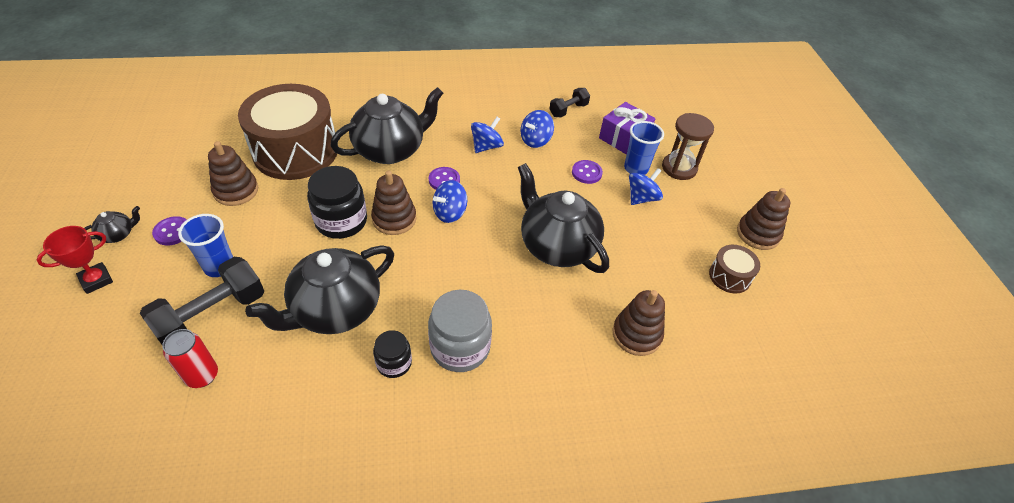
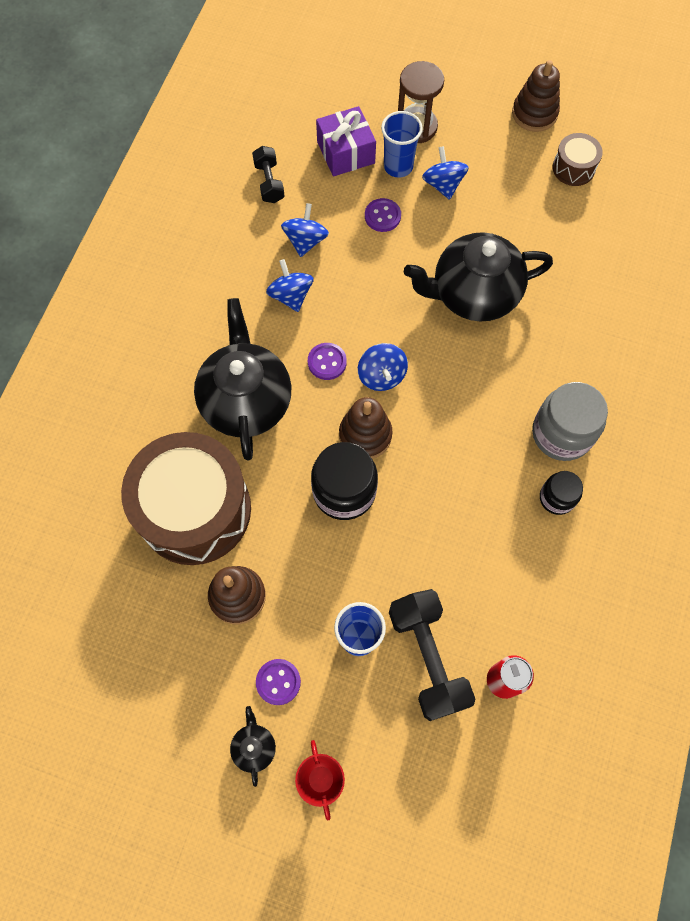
camera: 60 degrees left, 20 degrees up
black teapot [245,245,394,334] -> none
blue spinning top [521,110,554,148] -> blue spinning top turned 150 degrees counterclockwise [281,203,329,257]
brown stacking toy [613,290,665,356] -> none

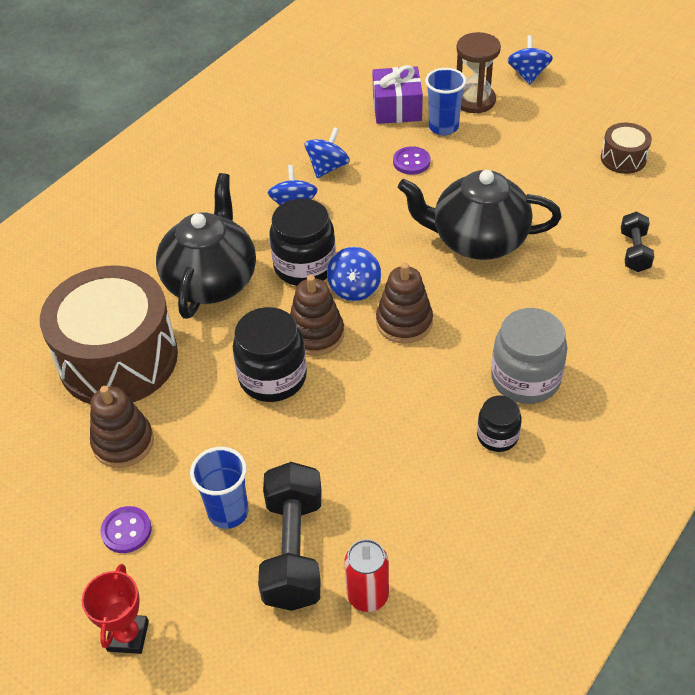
camera: 20 degrees right, 20 degrees down
black teapot [230,706,276,787] -> none
black dumbbell [252,146,285,203] -> black dumbbell moved to [621,211,654,272]
purple button [308,343,347,380] -> black jar [269,198,336,286]
blue spinning top [422,146,469,200] -> blue spinning top moved to [507,35,553,85]
brown stacking toy [512,60,560,132] -> brown stacking toy moved to [376,263,433,344]

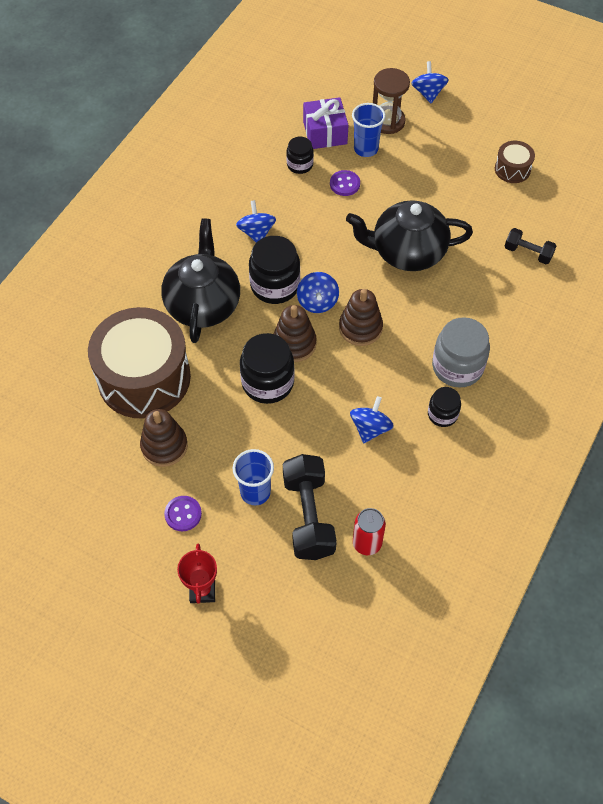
camera: 10 degrees left, 10 degrees up
blue spinning top [305,127,350,178] -> blue spinning top moved to [350,396,394,443]
black dumbbell [621,211,654,272] -> black dumbbell turned 60 degrees counterclockwise [504,228,556,264]
none -> black jar [286,136,314,174]

